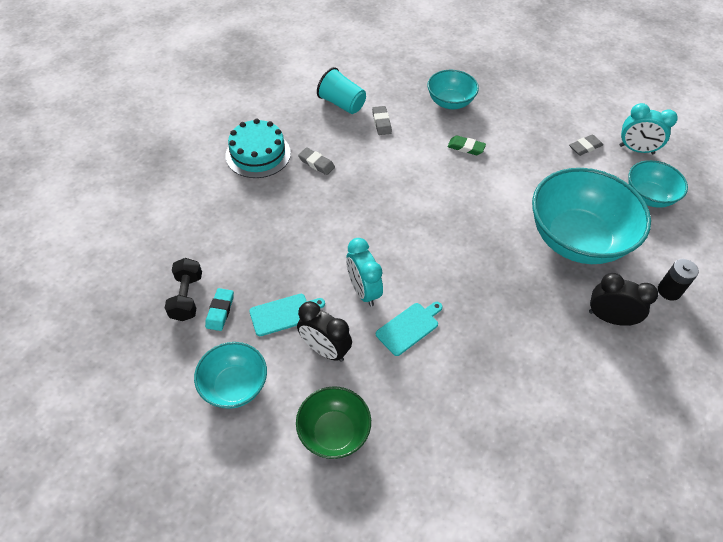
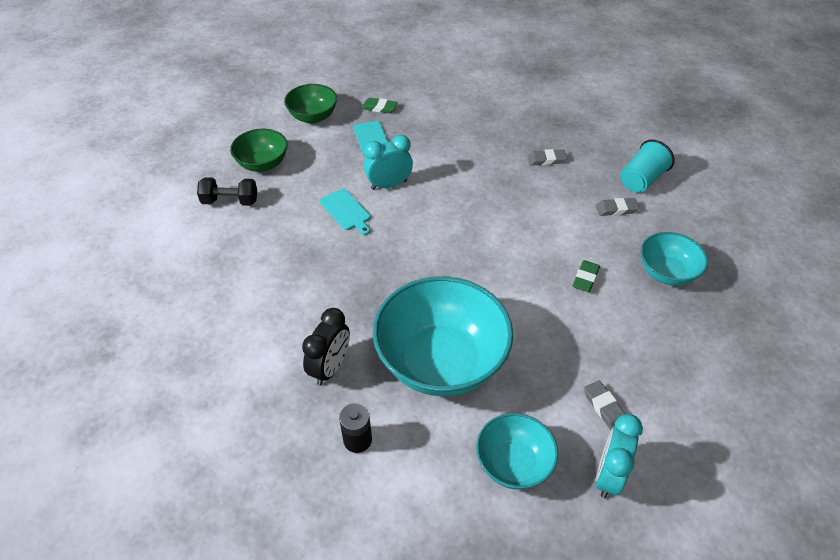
camera: 95 degrees right, 5 degrees down
black dumbbell [165,258,202,321] -> black dumbbell moved to [197,177,257,206]
turquoise bowl [194,342,267,409] -> green bowl [284,84,337,123]
turquoise eraser [205,288,234,331] -> green eraser [362,98,398,113]
turquoise cake [225,118,291,178] -> none
black clock [297,301,352,362] -> none
grey eraser [298,147,335,175] -> grey eraser turned 45 degrees clockwise [527,149,567,165]

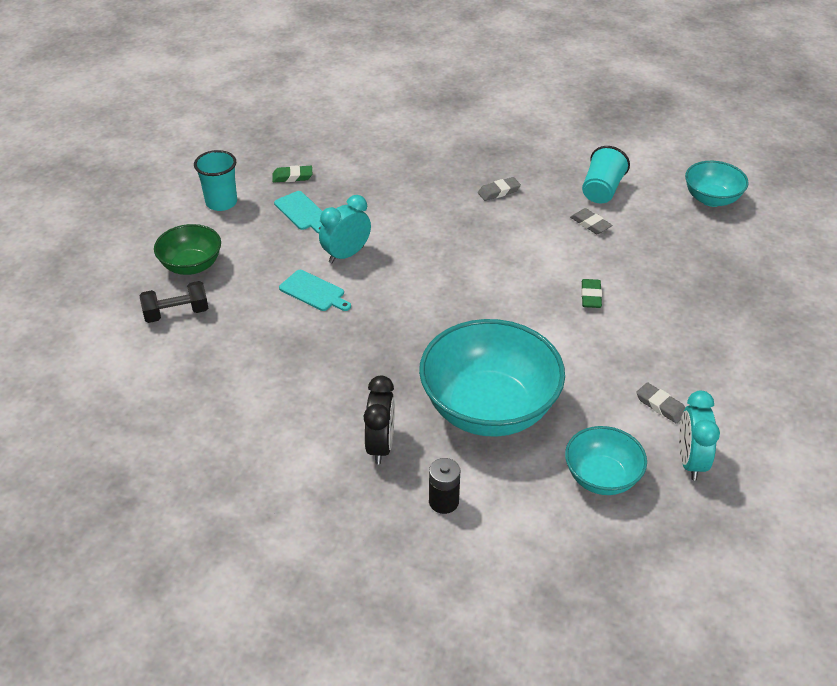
camera: 20 degrees left, 5 degrees down
green bowl [284,84,337,123] -> turquoise cup [194,150,237,211]
grey eraser [596,198,640,216] -> grey eraser turned 75 degrees clockwise [570,208,612,234]
turquoise bowl [641,232,708,286] -> turquoise bowl moved to [685,161,749,207]

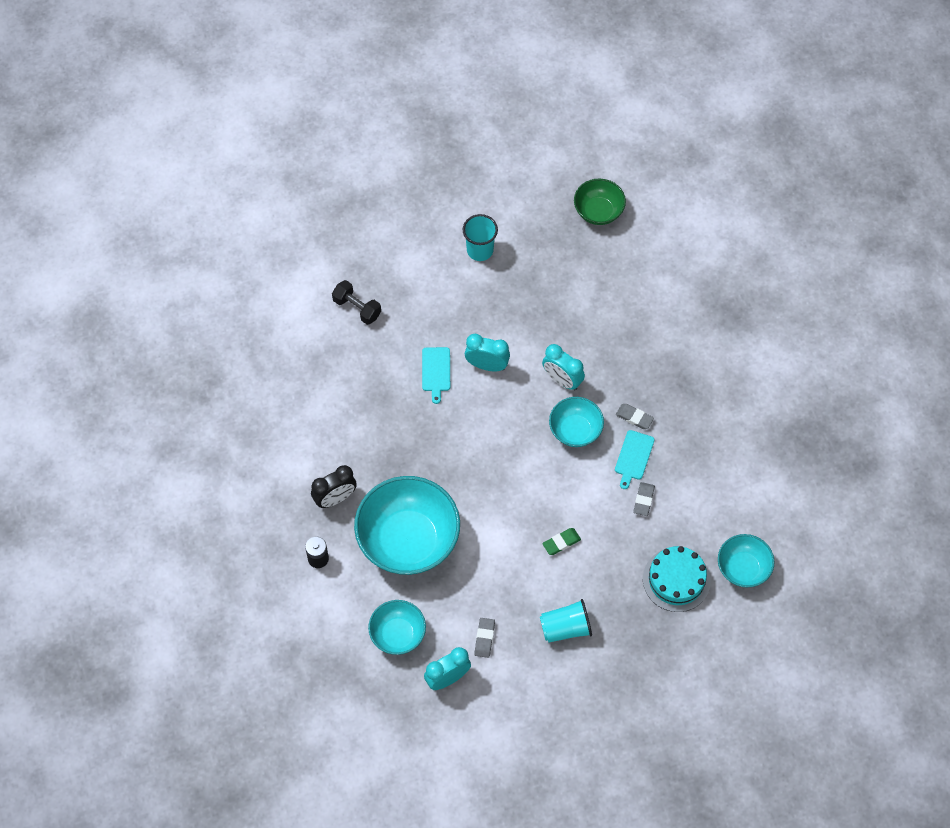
camera: 55 degrees right, 20 degrees up
green bowl [154,224,221,275] -> green bowl moved to [574,179,626,225]
green eraser [272,165,312,183] -> none
turquoise cutting board [274,191,322,234] -> turquoise cutting board moved to [615,430,655,489]
turquoise cup [582,146,630,204] -> turquoise cup moved to [540,599,592,643]
none -> turquoise clock [542,344,585,390]
none -> turquoise bowl [549,397,604,447]
none -> turquoise cake [643,546,711,612]

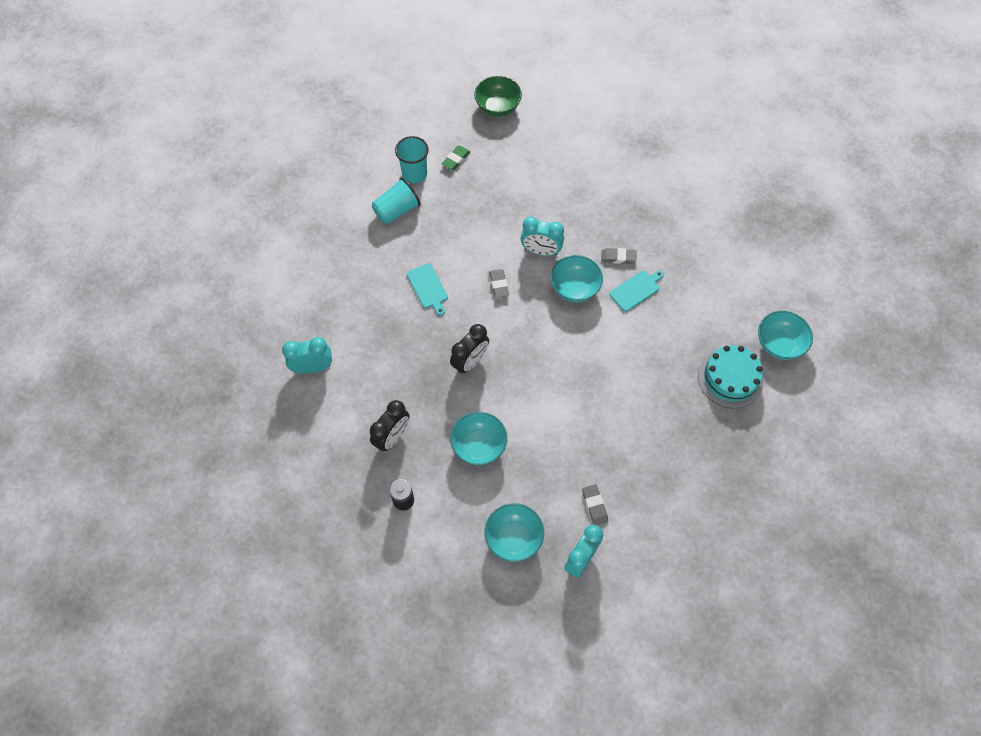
camera: 25 degrees left, 0 degrees up
black dumbbell [332,280,381,325] -> none
turquoise bowl [354,476,460,575] -> turquoise bowl [450,412,507,465], size x0.54
turquoise clock [465,334,510,371] -> turquoise clock moved to [282,337,332,374]
turquoise cup [540,599,592,643] -> turquoise cup moved to [372,178,420,224]
green eraser [542,528,581,555] -> green eraser moved to [442,145,470,170]
turquoise cutting board [615,430,655,489] -> turquoise cutting board turned 120 degrees counterclockwise [609,270,664,312]
grey eraser [633,482,655,516] -> grey eraser moved to [489,269,509,298]
none -> black clock [450,324,489,374]

